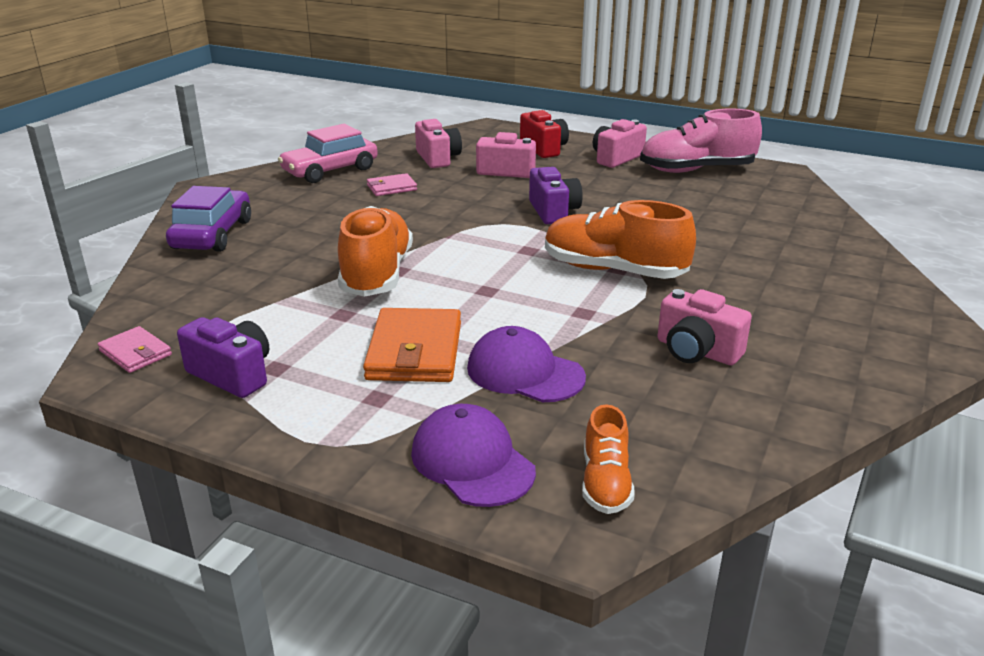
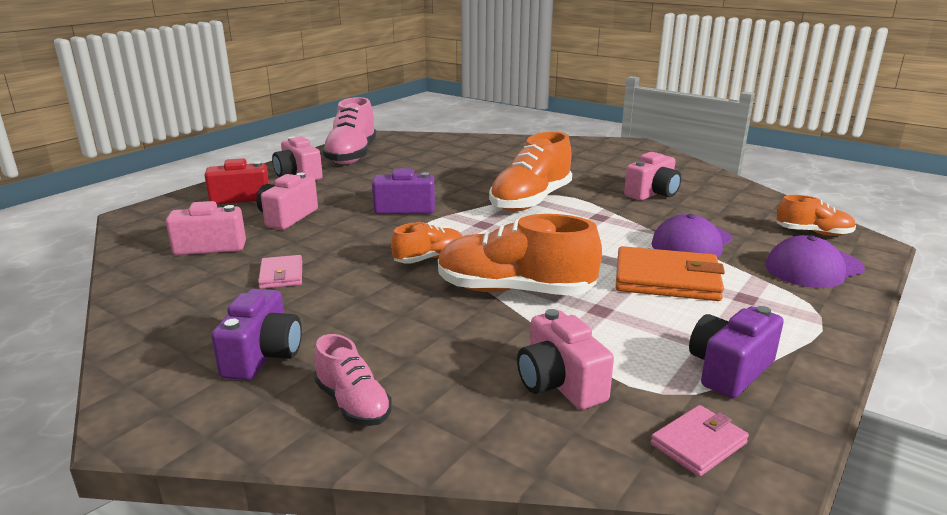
camera: 80 degrees left, 5 degrees down
purple car [166,186,251,252] -> pink shoe [314,334,392,426]
pink car [278,124,378,183] -> none
none -> purple camera [211,289,302,380]
none -> orange shoe [391,222,463,264]
none -> pink camera [517,309,614,410]

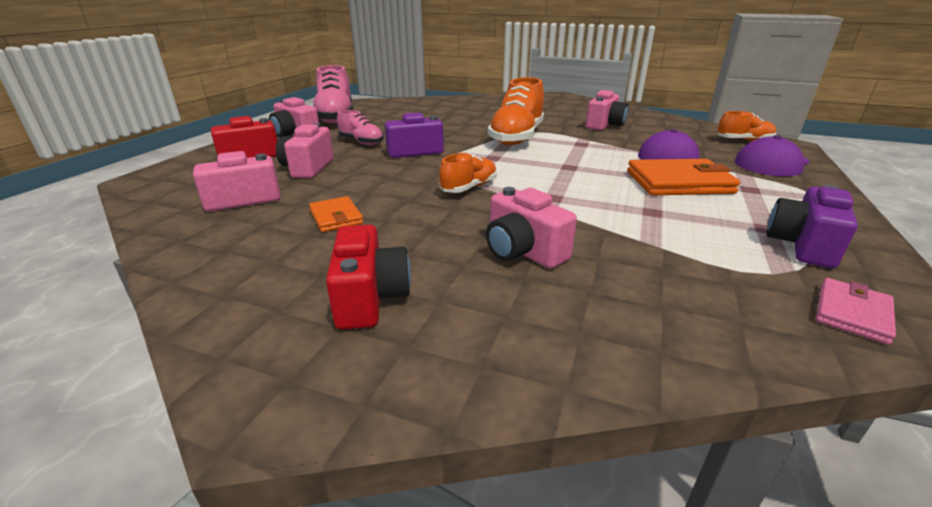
camera: 15 degrees left, 5 degrees up
purple camera [211,289,302,380] -> red camera [326,225,411,330]
pink wallet [258,255,302,289] -> orange wallet [309,196,363,232]
pink shoe [314,334,392,426] -> pink shoe moved to [337,110,384,145]
orange shoe [438,214,602,296] -> none
pink camera [517,309,614,410] -> pink camera moved to [486,187,577,269]

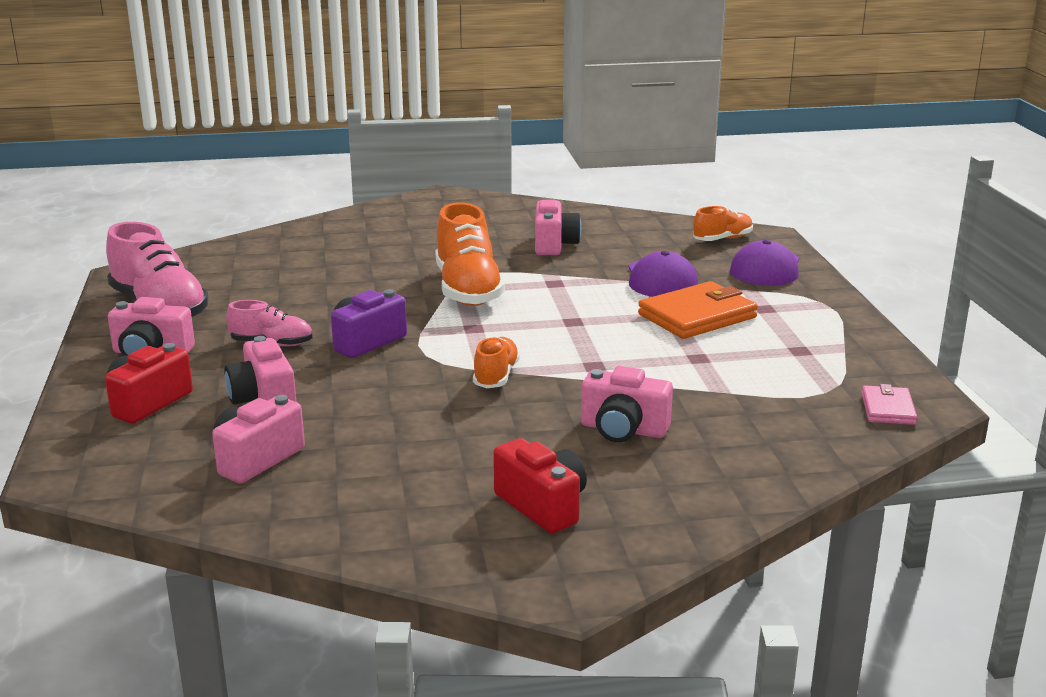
camera: 30 degrees left, 5 degrees down
orange wallet [309,196,363,232] -> none
purple camera [766,184,858,268] -> none

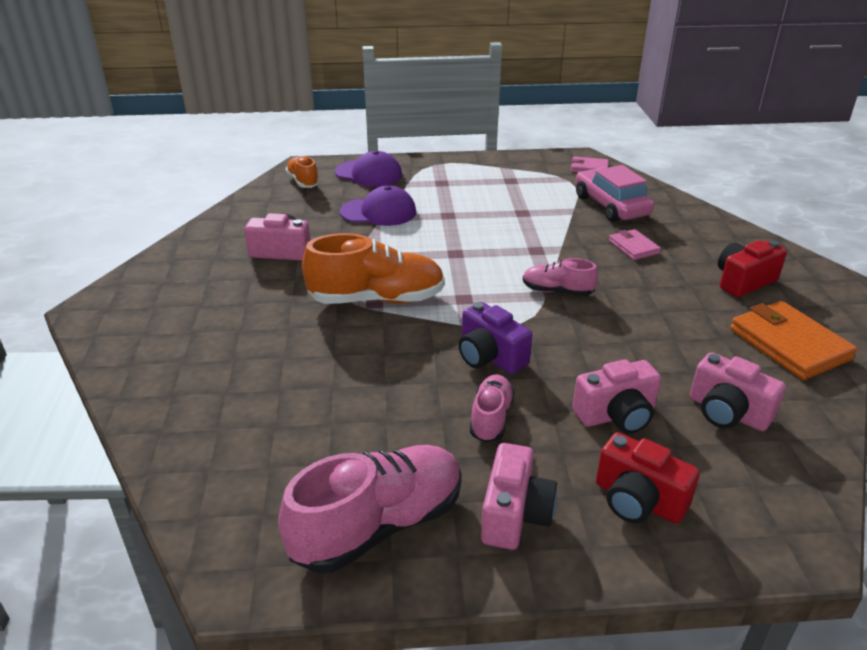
camera: 85 degrees left, 10 degrees up
orange shoe [473,336,520,388] -> pink shoe [523,258,598,296]
pink camera [581,366,673,442] -> pink wallet [609,229,661,260]
orange wallet [638,281,758,339] -> orange wallet moved to [730,301,857,380]
none -> pink car [576,165,654,222]

